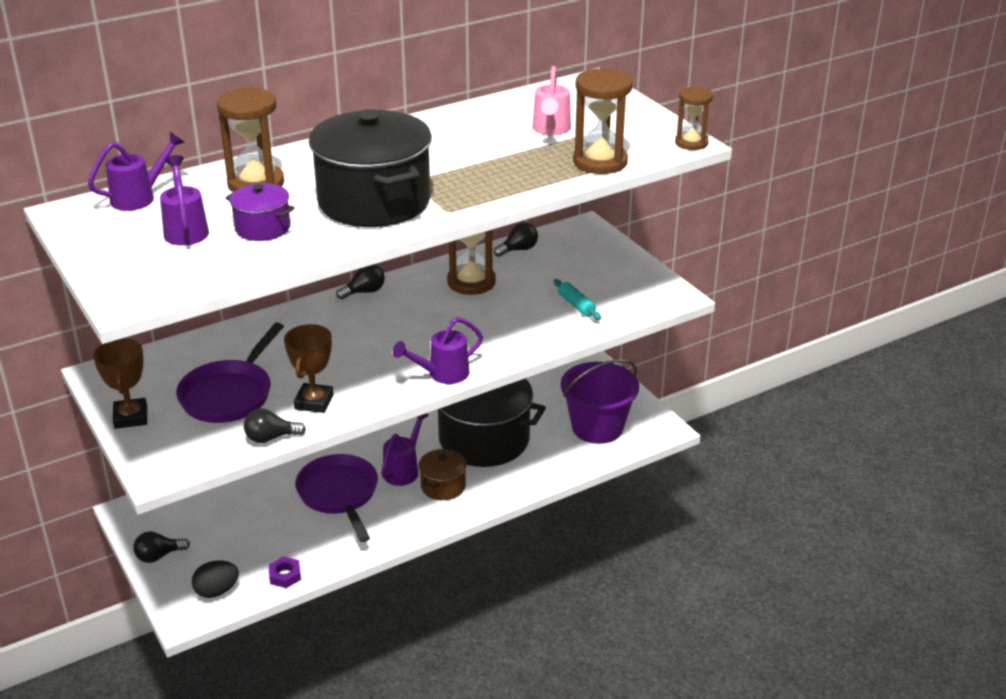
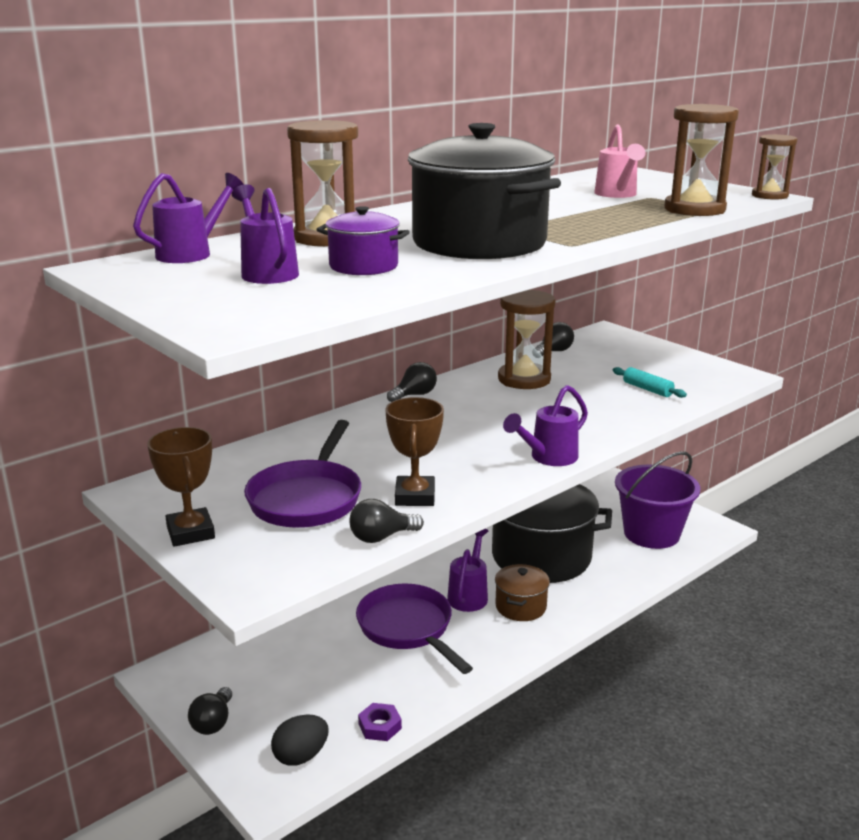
camera: 10 degrees left, 10 degrees down
black light bulb [133,531,190,563] -> black light bulb turned 45 degrees counterclockwise [188,687,232,735]

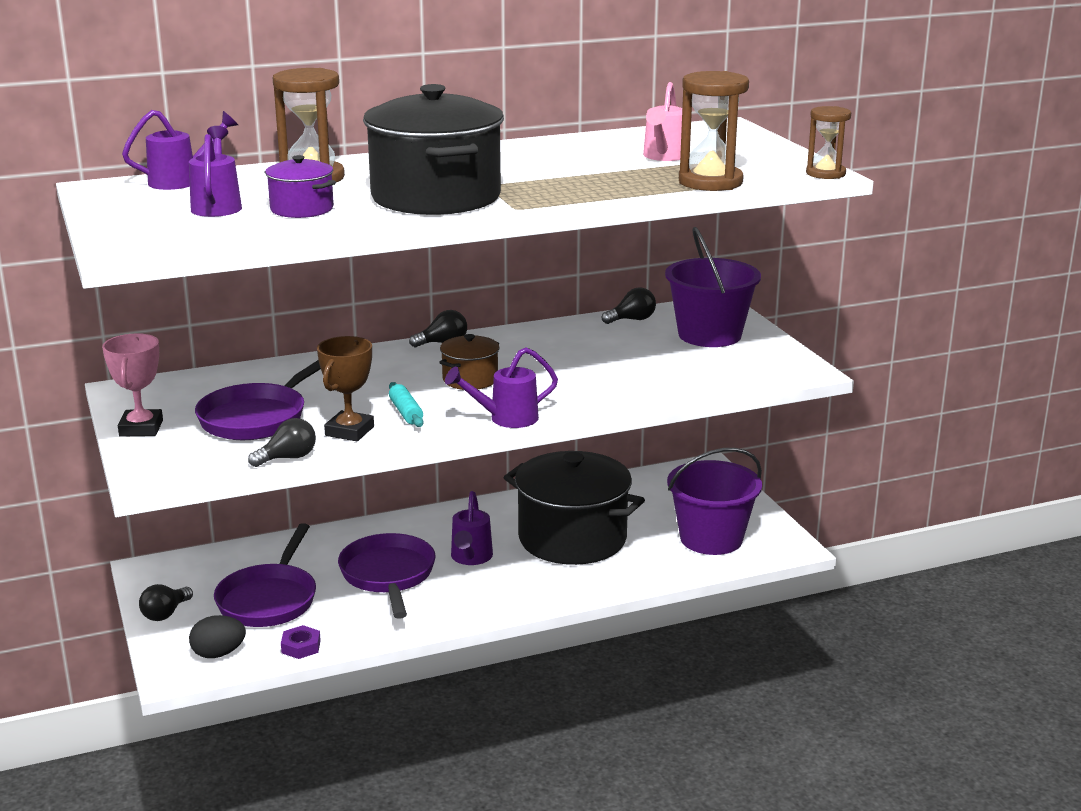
camera: 20 degrees right, 0 degrees up
brown trophy [147,427,215,547] -> pink trophy [102,333,163,437]
black light bulb [349,499,424,543] -> black light bulb turned 150 degrees clockwise [248,418,316,467]
purple watering can [447,529,488,612] -> purple watering can turned 150 degrees clockwise [451,491,493,565]
brown pot [495,564,550,621] -> brown pot moved to [439,334,499,390]
brown hourglass [498,290,555,389] -> none
turquoise rolling pin [613,367,687,398] -> turquoise rolling pin moved to [389,382,423,427]
none -> purple pan [214,523,316,627]
none -> purple bucket [665,227,761,347]

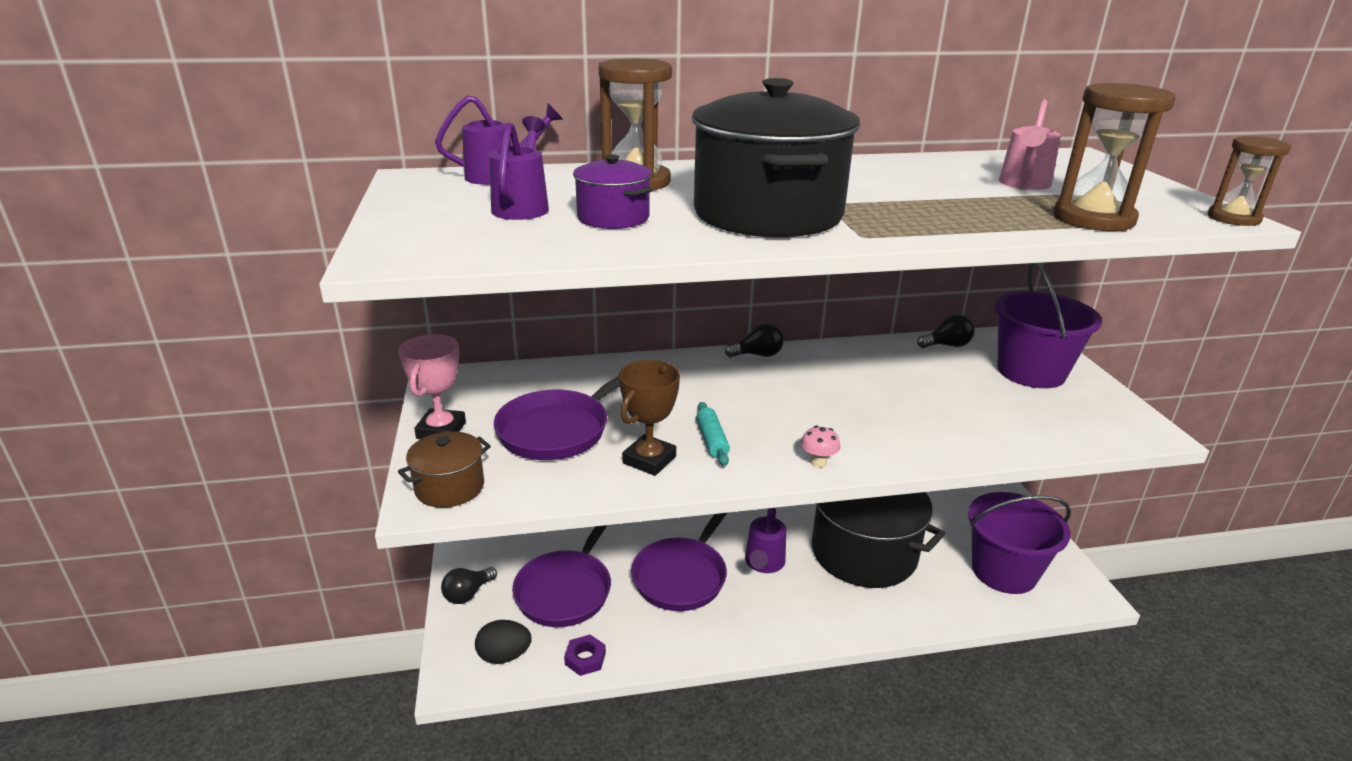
camera: 10 degrees right, 5 degrees up
black light bulb [248,418,316,467] -> none
purple pan [338,533,436,619] -> purple pan turned 150 degrees counterclockwise [631,513,727,611]
brown pot [439,334,499,390] -> brown pot moved to [398,431,491,508]
purple watering can [445,347,558,428] -> pink mushroom [801,426,840,467]

